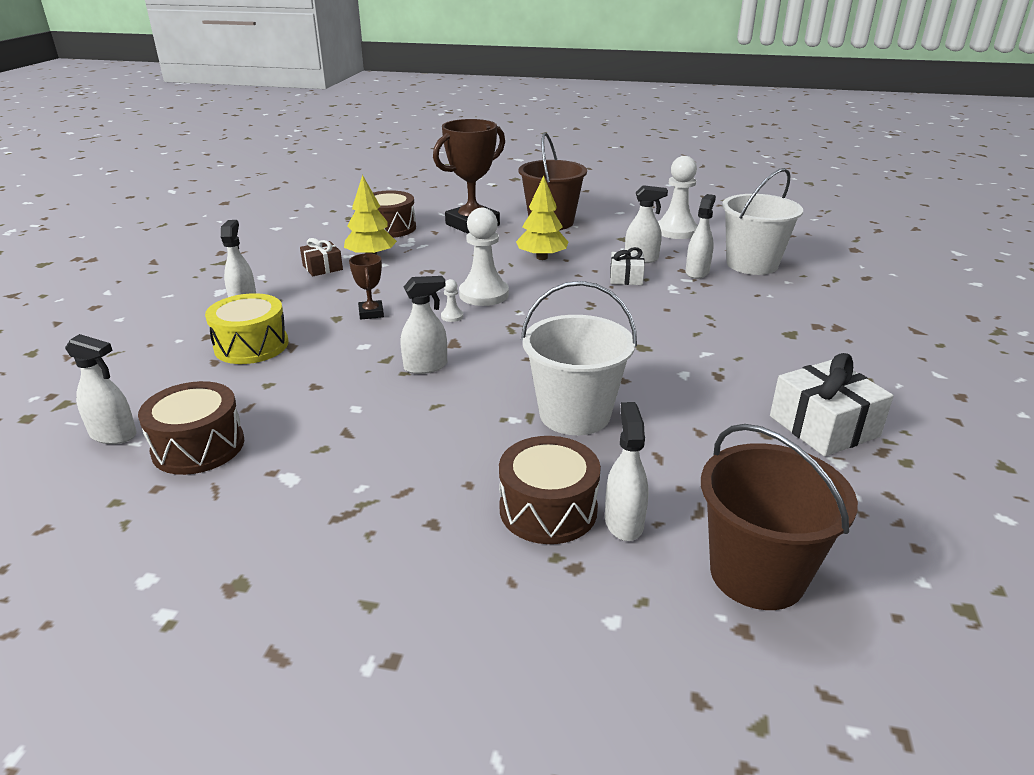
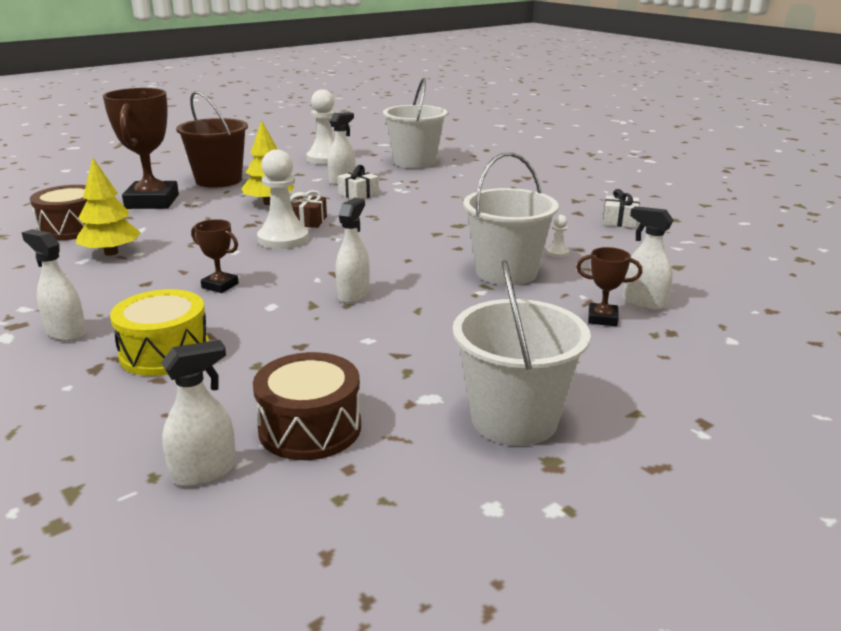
camera: 50 degrees left, 5 degrees down
brown gift [300,238,343,276] -> brown gift moved to [290,190,327,228]
white pawn [441,279,463,322] -> white pawn moved to [546,215,569,258]
brown drum [499,436,601,544] -> brown trophy [576,247,642,326]
white spray bottle [686,194,716,279] -> none
brown bucket [701,424,858,610] -> none
white gift [770,353,894,456] -> white gift [603,189,640,228], size x0.59
none -> white bucket [453,260,591,446]

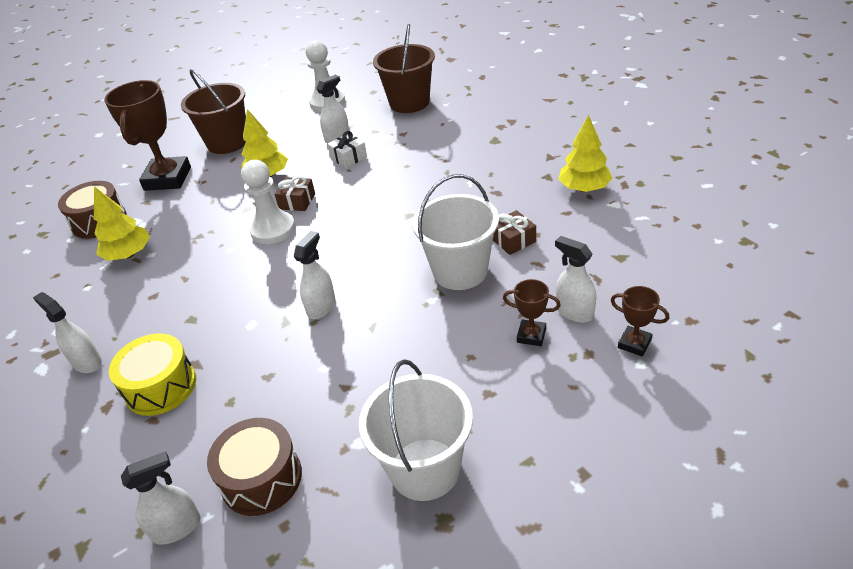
camera: 10 degrees right, 15 degrees up
brown trophy [191,219,239,293] -> brown trophy moved to [611,286,669,356]
white bucket [383,78,447,169] -> brown bucket [373,24,435,113]
white pawn [546,215,569,258] -> brown gift [493,210,536,255]
white gift [603,189,640,228] -> yellow tree [558,115,612,192]

